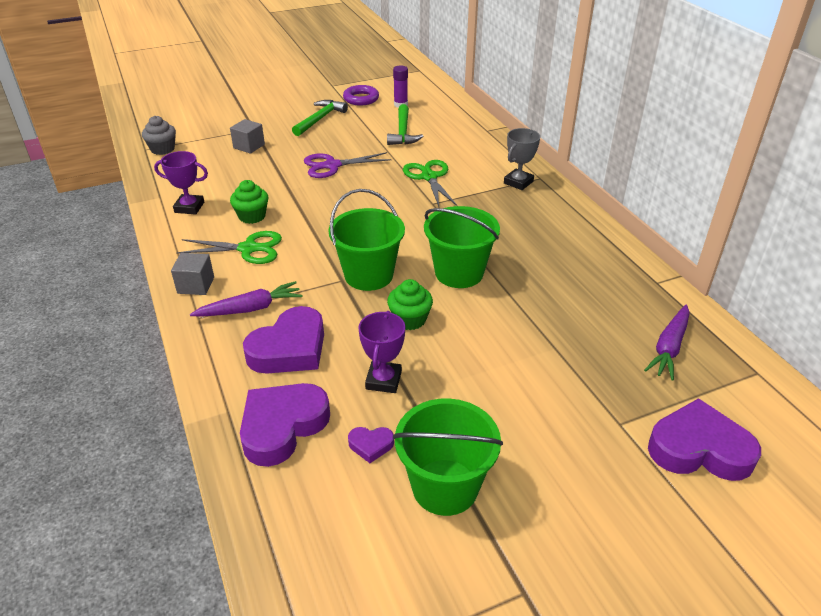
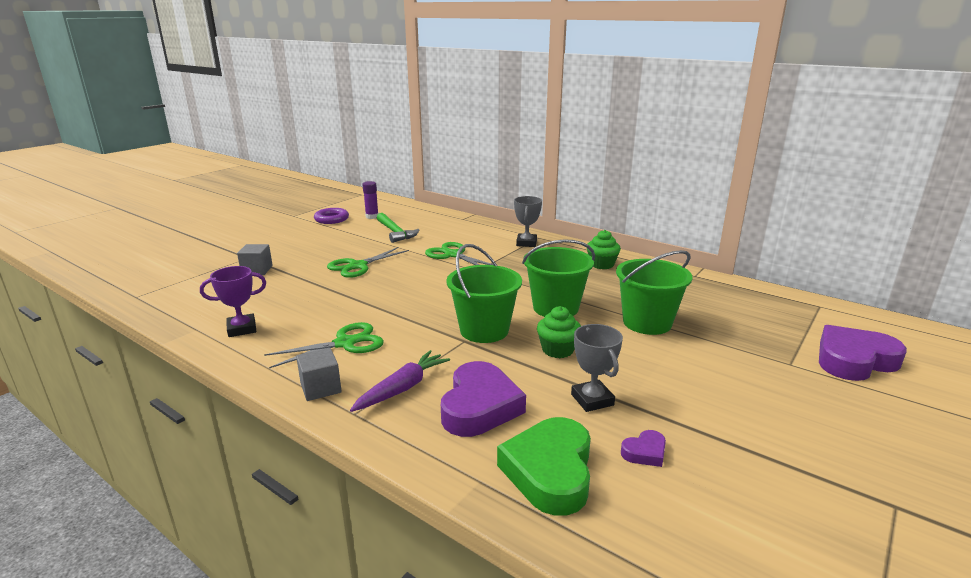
camera: 30 degrees left, 15 degrees down
grey cupcake [142,116,176,155] -> none
green cupcake [230,180,269,224] -> green cupcake moved to [587,230,621,269]
purple heart [240,383,330,467] -> green heart [497,417,591,516]
green hammer [292,100,348,136] -> none
purple scissors [304,152,392,178] -> green scissors [327,247,409,278]
purple trophy [358,311,405,393] -> grey trophy [571,324,623,412]
green bucket [393,399,503,516] -> green bucket moved to [616,250,693,335]
purple carrot [644,305,689,381] -> none

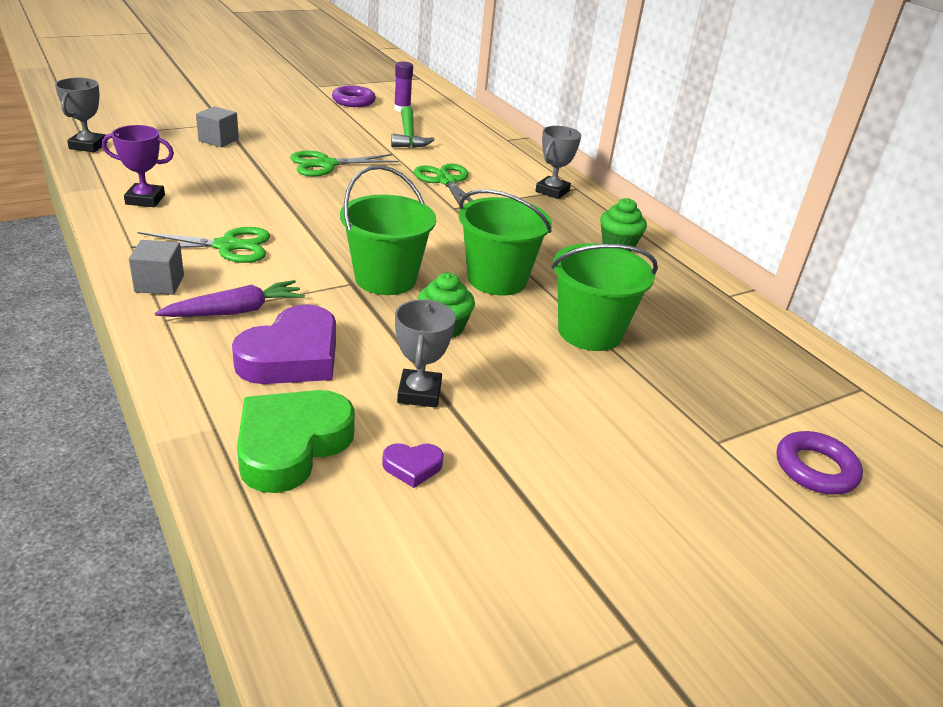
camera: 20 degrees right, 10 degrees up
purple heart [819,325,907,381] -> purple ring [777,431,863,495]
none -> grey trophy [55,78,106,152]

